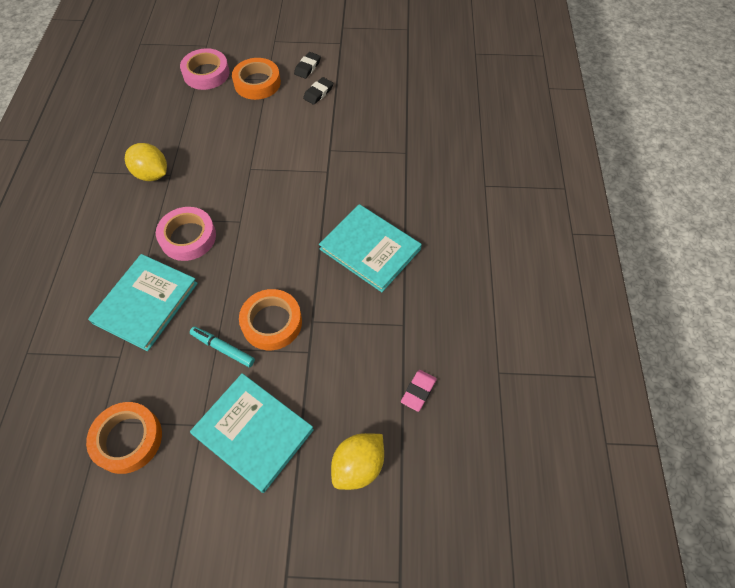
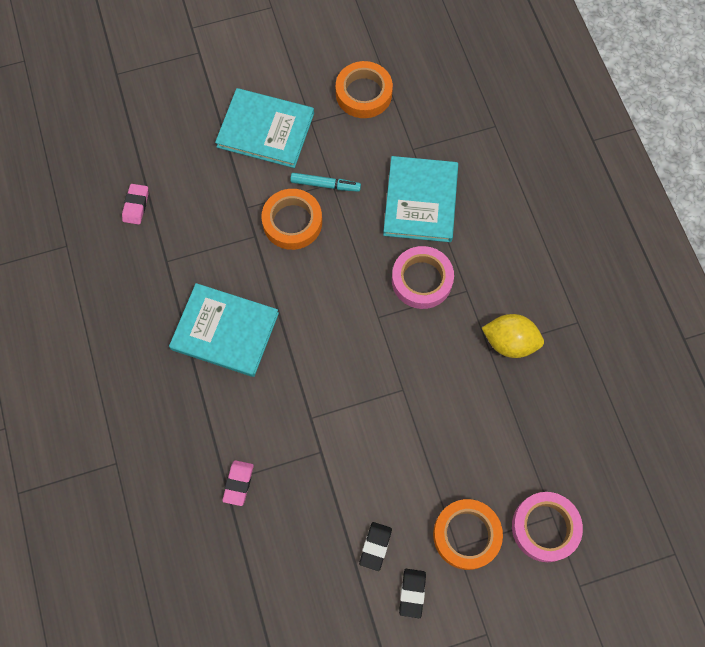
camera: 160 degrees right, 10 degrees up
yellow lemon [331,433,384,490] -> none
none -> pink eraser [222,460,254,506]

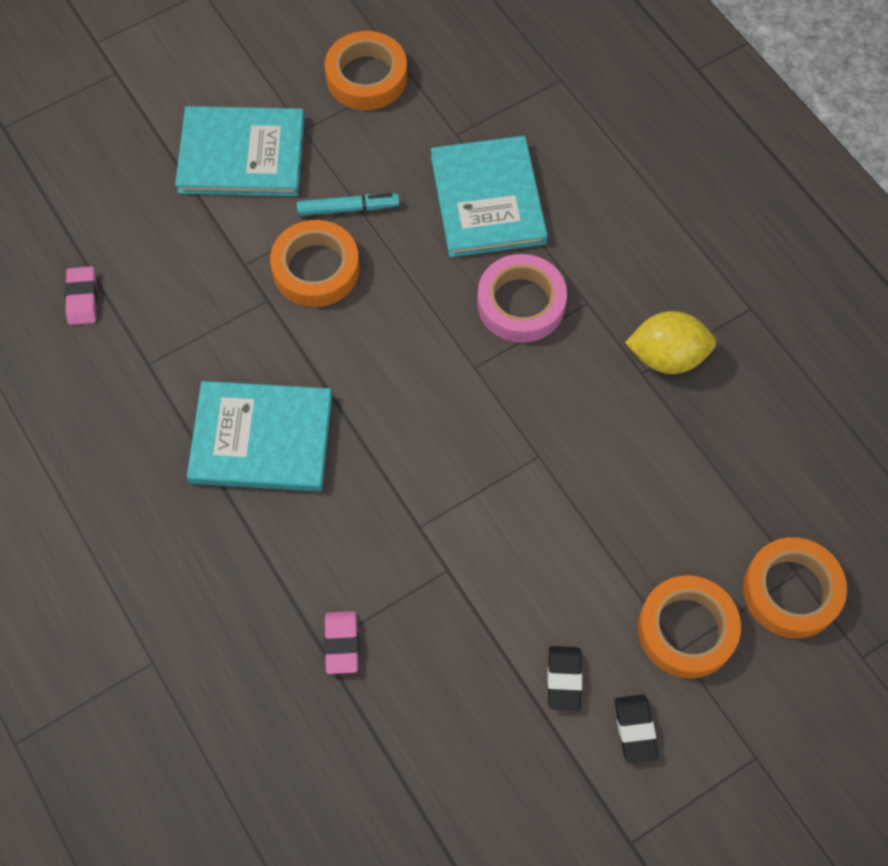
camera: 15 degrees left, 5 degrees down
pink tape [512,492,583,562] -> orange tape [743,537,847,638]

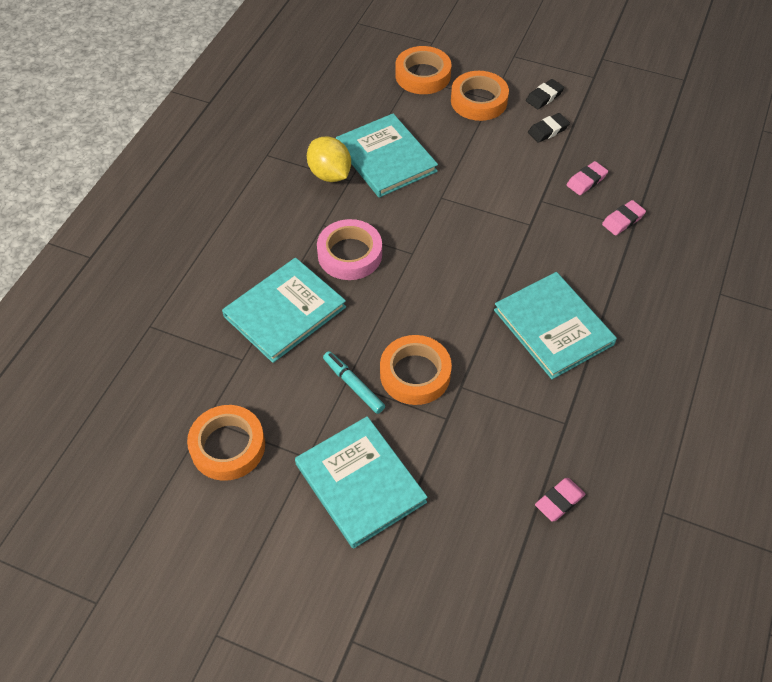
camera: 125 degrees left, 10 degrees down
none -> turquoise book [336,114,438,198]
none -> pink eraser [567,161,608,195]

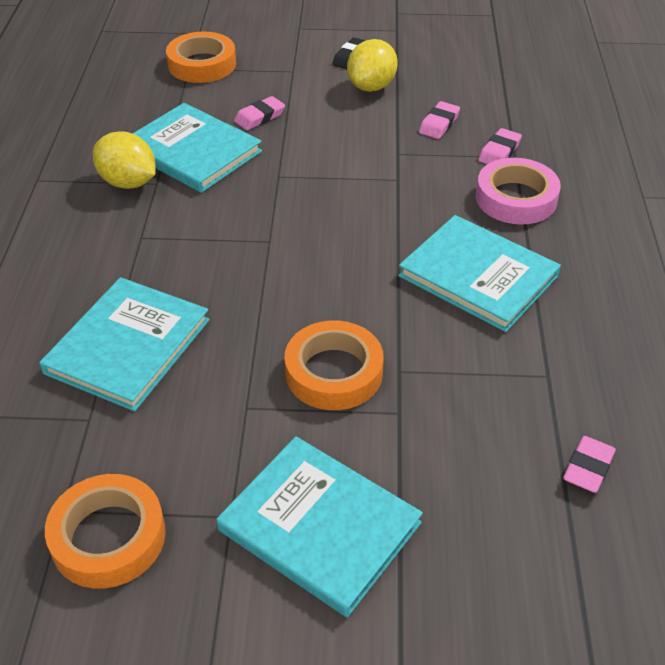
camera: 20 degrees left, 10 degrees down
pink tape [317,219,382,280] -> pink tape moved to [476,158,561,225]
turquoise marker [323,351,385,414] -> none
orange tape [451,71,509,121] -> none
black eraser [528,113,570,143] -> yellow lemon [347,39,398,92]
none -> pink eraser [234,96,285,130]

